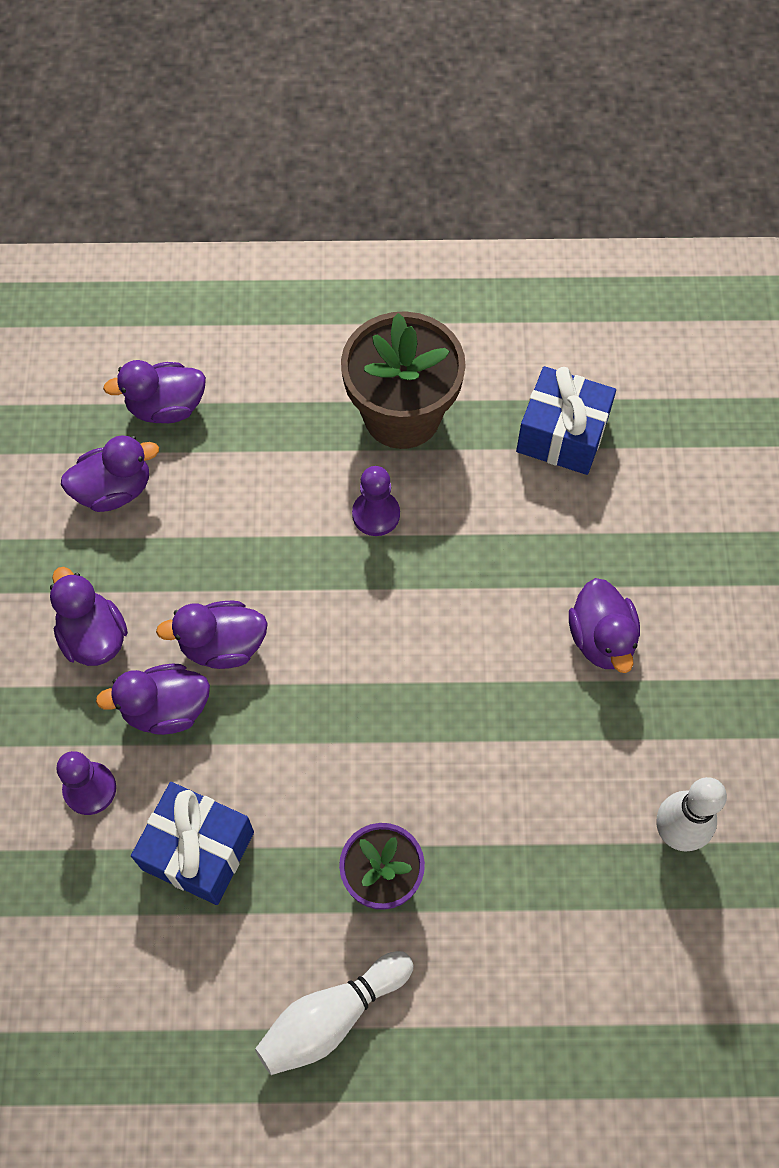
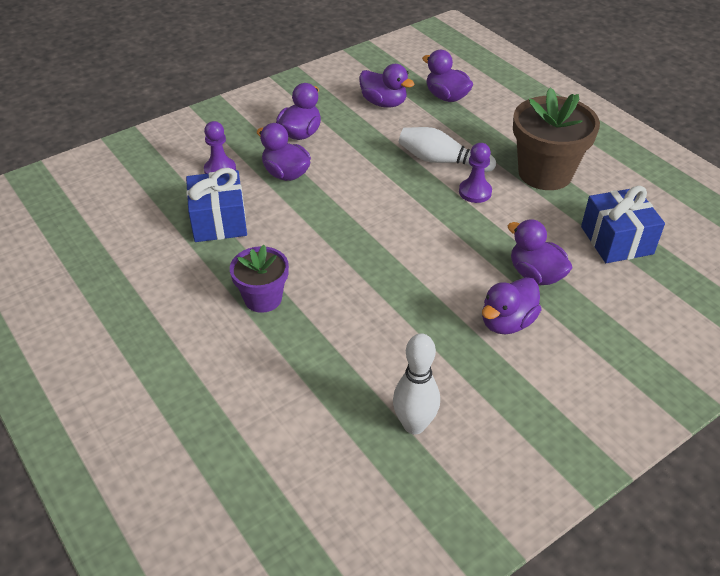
camera: 55 degrees right, 20 degrees down
purple duck [156,601,268,669] -> purple duck moved to [508,219,573,285]
white bowling pin [255,951,414,1075] -> white bowling pin moved to [399,127,496,172]

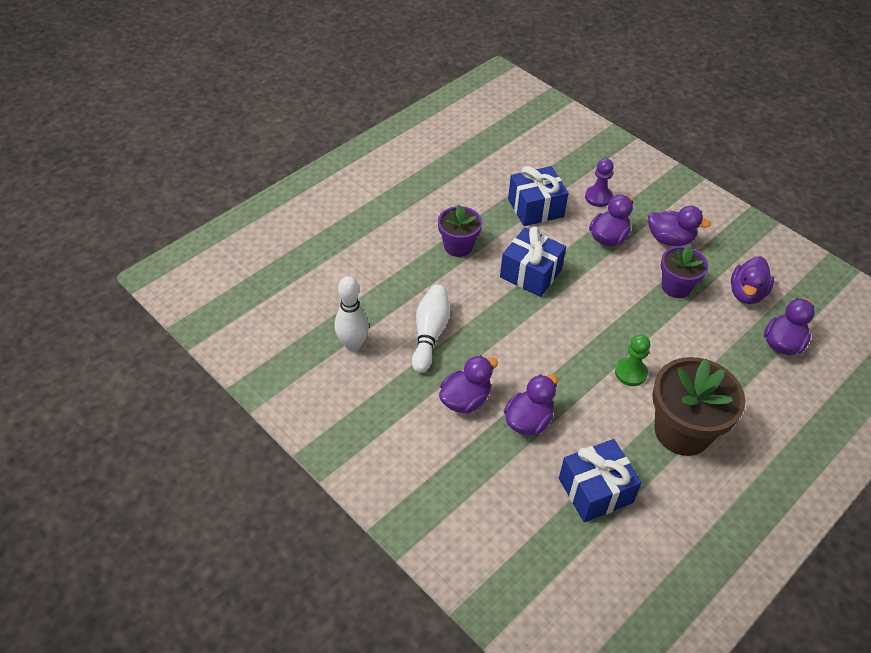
camera: 80 degrees right, 5 degrees up
white bowling pin [399,127,496,172] -> white bowling pin moved to [412,285,450,373]
purple pawn [459,143,492,203] -> green pawn [615,334,650,386]
purple duck [482,277,542,334] -> purple duck turned 105 degrees clockwise [439,355,498,413]
none -> blue gift [500,227,566,297]
none -> purple flower pot [661,245,708,298]

